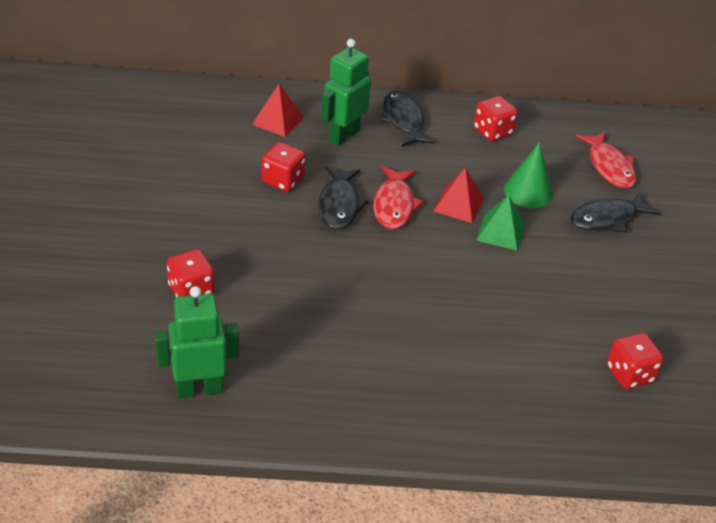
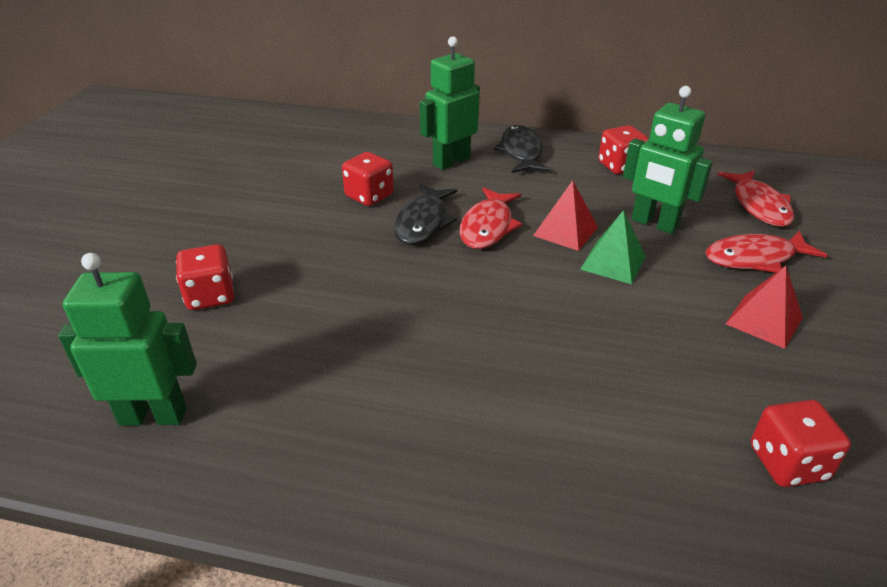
camera: 15 degrees right, 5 degrees down
red pyramid [252,84,304,137] -> red pyramid moved to [726,266,803,349]
green cone [504,142,553,208] -> green robot [623,86,713,234]
black fish [570,192,660,232] -> red fish [705,230,827,273]

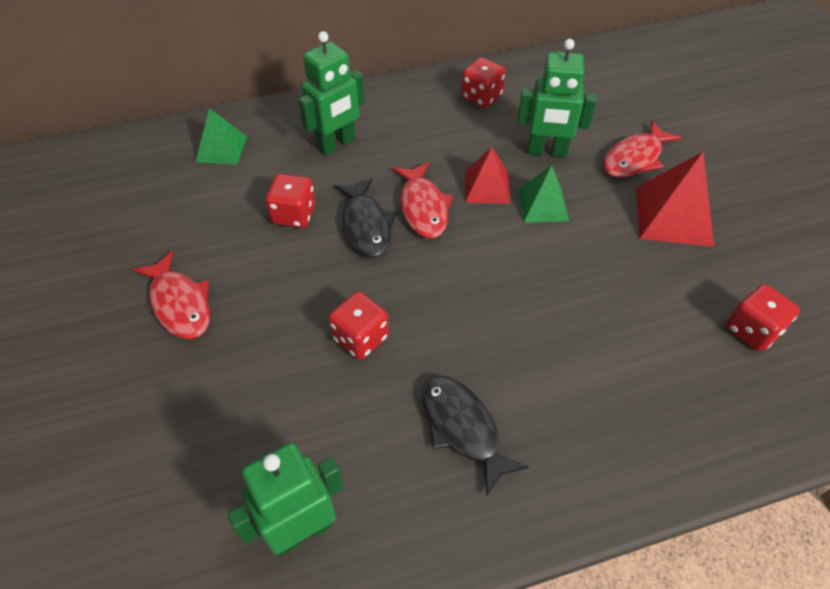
camera: 30 degrees left, 15 degrees up
red dice [176,244,234,310] -> red dice moved to [328,292,389,360]
green robot [420,36,480,170] -> green robot turned 150 degrees counterclockwise [298,31,365,155]
black fish [494,125,550,173] -> black fish moved to [422,375,529,495]
red fish [718,170,794,227] -> red fish moved to [132,251,210,339]
red pyramid [726,266,803,349] -> red pyramid [636,152,714,247], size x1.55
none -> green pyramid [195,108,247,165]

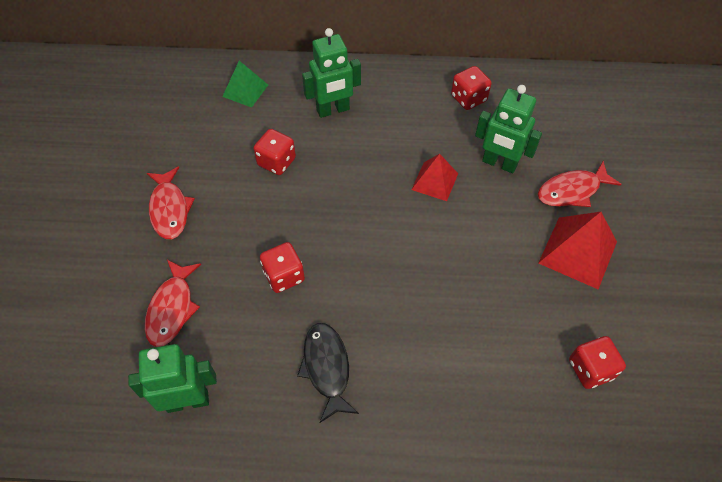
camera: 20 degrees right, 5 degrees up
black fish [334,178,396,258] -> none
red fish [392,162,453,238] -> red fish moved to [145,260,201,347]
green pyramid [518,165,569,223] -> none

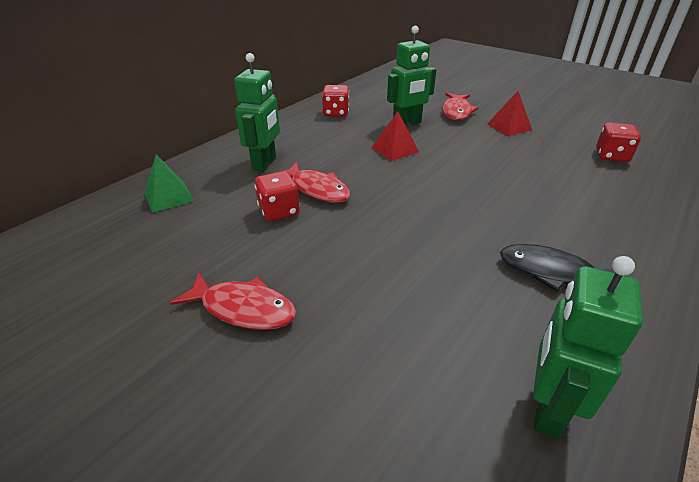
camera: 55 degrees left, 20 degrees down
red fish [145,260,201,347] -> red fish moved to [275,162,350,203]
red dice [260,242,305,293] -> none
red pyramid [539,212,617,289] -> red pyramid [487,91,532,136], size x0.64

